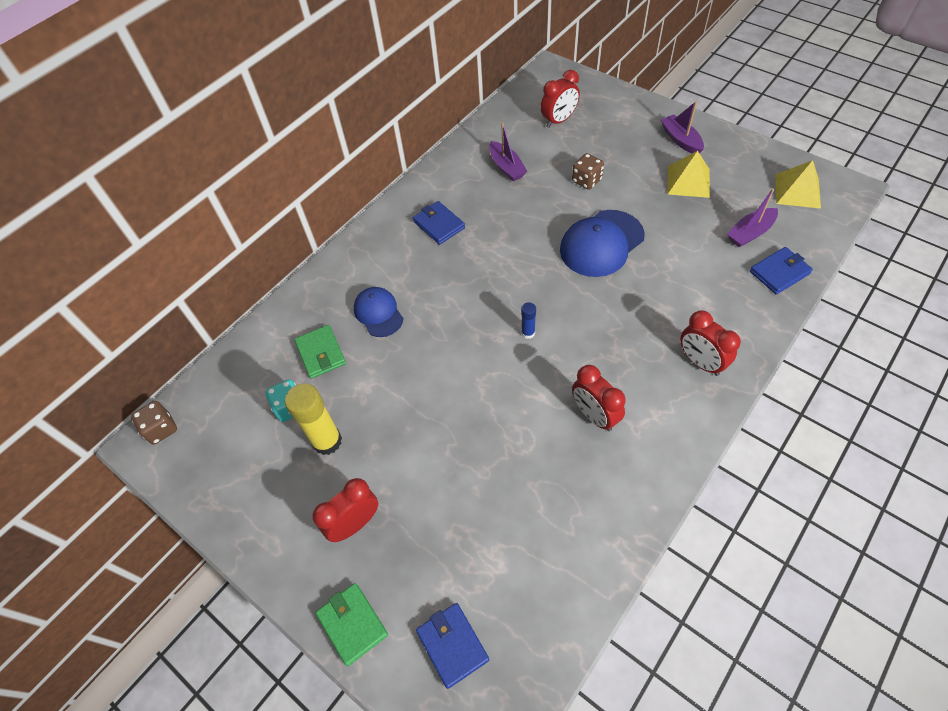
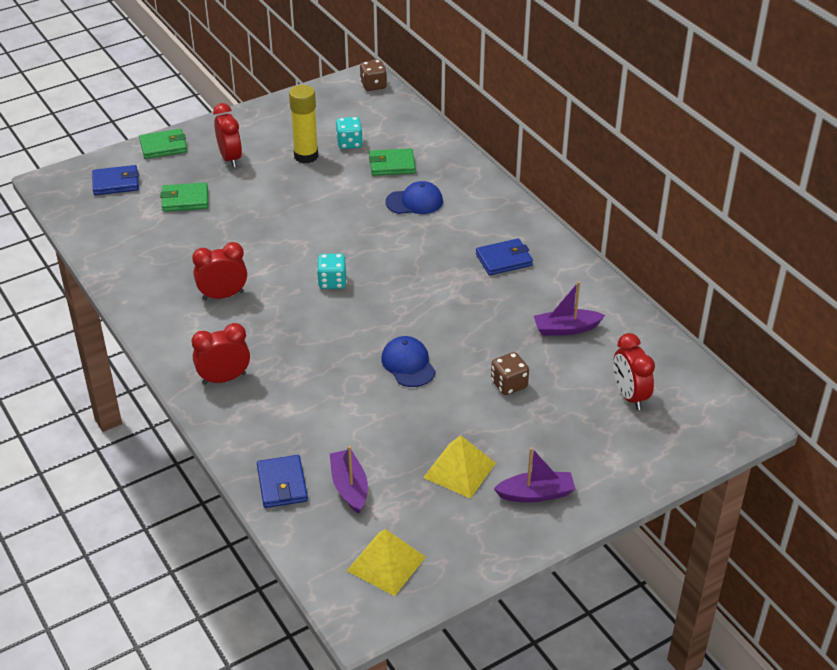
camera: 105 degrees right, 15 degrees down
blue glue stick [521,302,536,339] -> turquoise dice [317,253,347,289]
blue cap [560,210,645,277] -> blue cap [381,336,436,387], size x0.62
none -> green wallet [160,182,208,212]

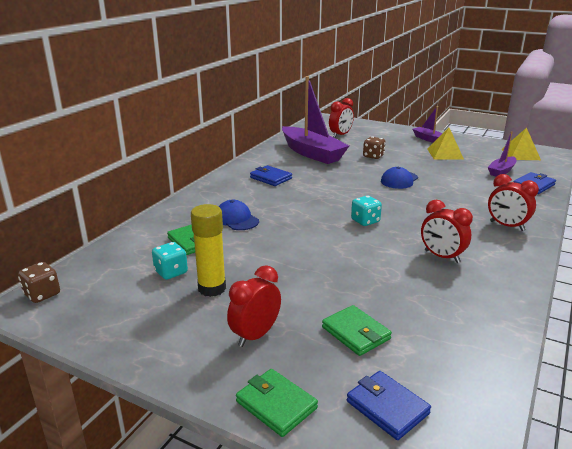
camera: 120 degrees left, 15 degrees down
purple boat [534,281,605,336] -> purple boat [282,76,349,164], size x2.02

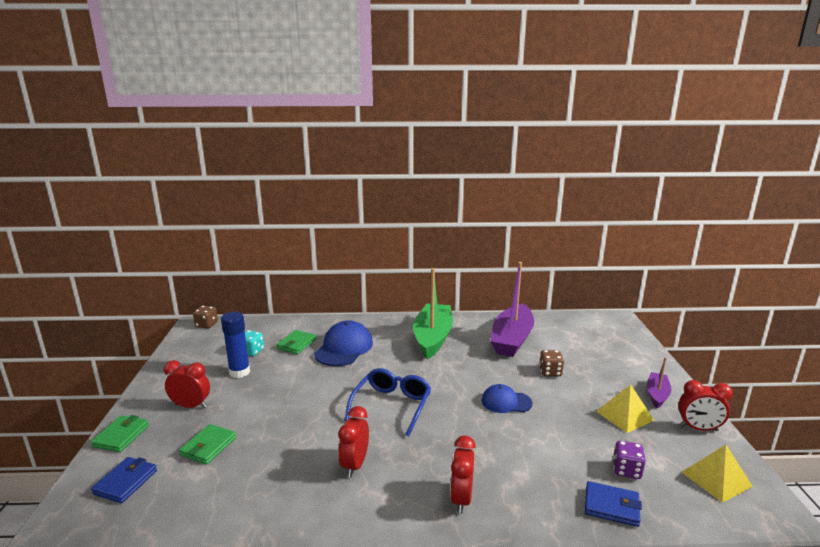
camera: 60 degrees right, 5 degrees down
yellow glue stick [191,204,226,297] -> blue glue stick [221,312,250,378]
blue cap [219,200,259,230] -> blue cap [314,320,373,366], size x1.62
blue wallet [250,165,292,186] -> green boat [413,268,453,359]
red clock [329,98,354,138] -> red clock moved to [678,380,733,431]
turquoise dice [351,196,382,226] -> blue glasses [345,368,431,436]
purple boat [488,131,516,176] -> purple dice [613,441,646,479]

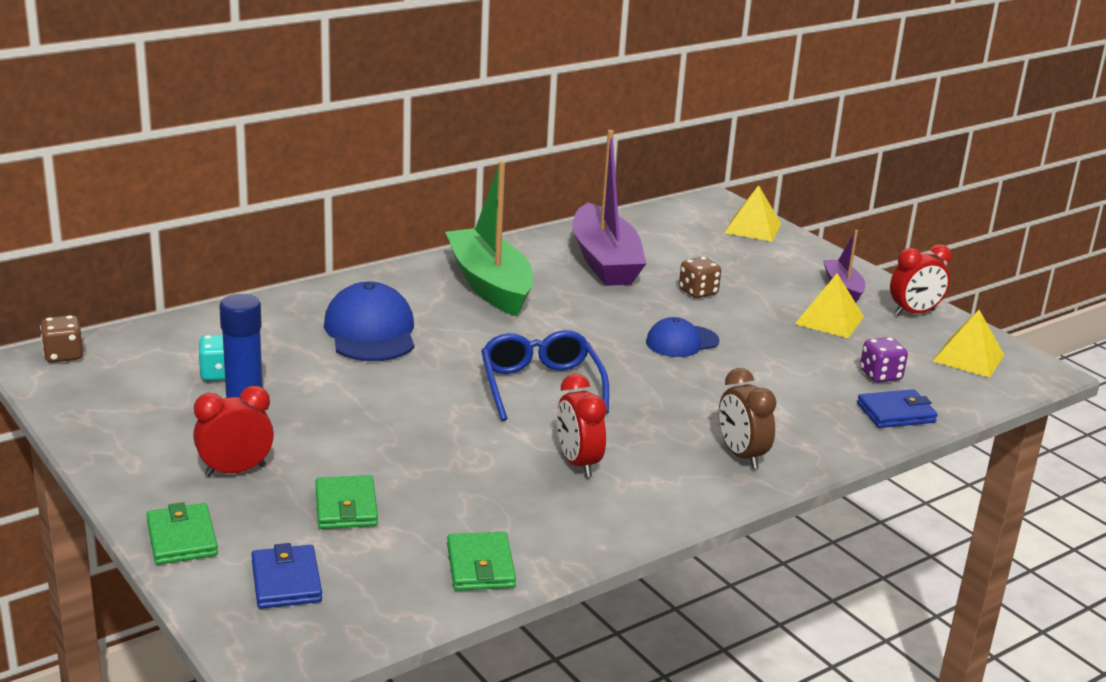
camera: 35 degrees left, 5 degrees up
green wallet [276,330,316,354] -> green wallet moved to [447,532,516,591]
red clock [450,435,476,514] -> brown clock [719,368,777,469]
none -> yellow pyramid [724,185,781,242]

